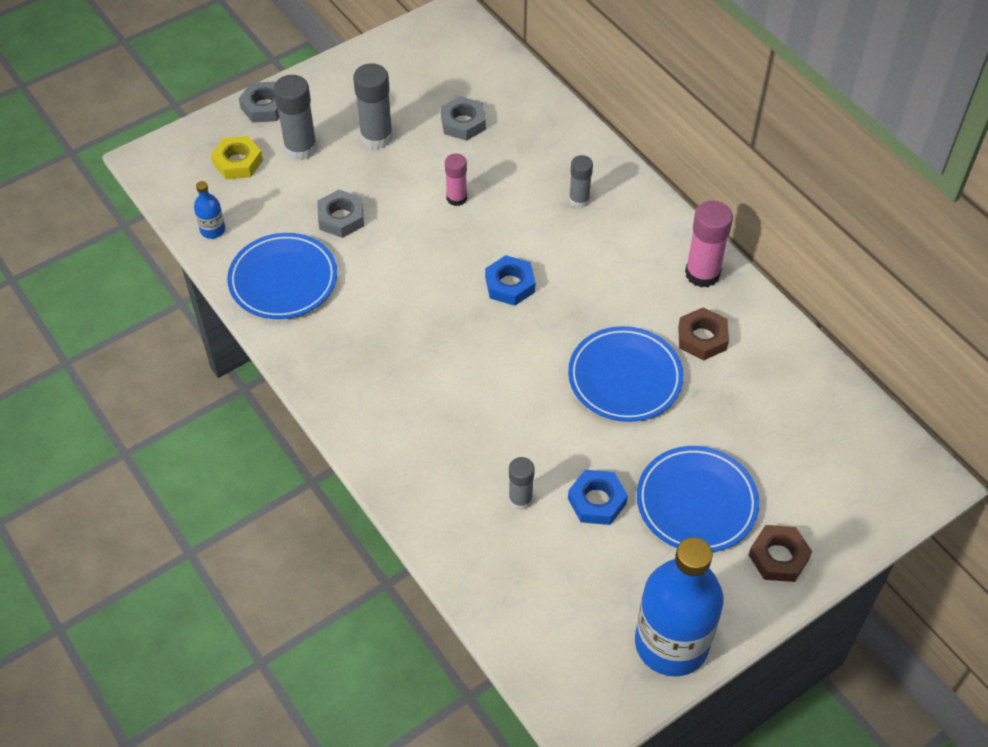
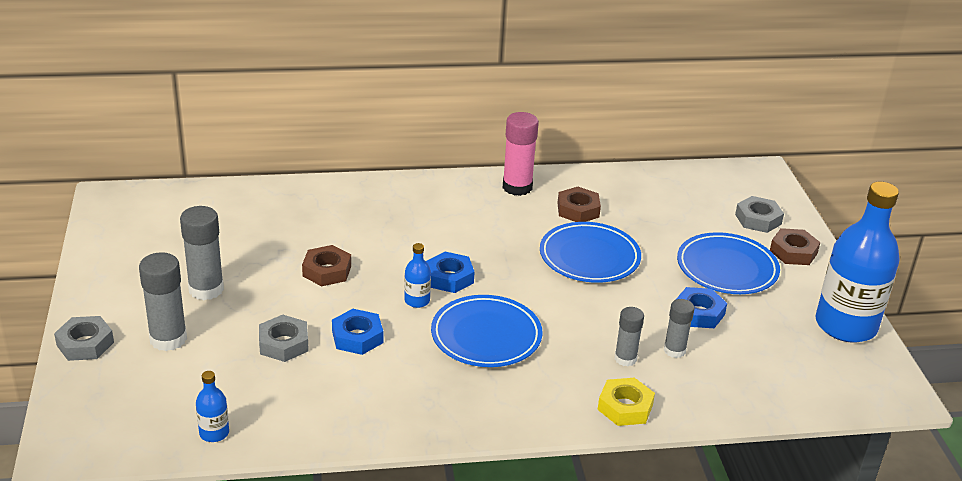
camera: 65 degrees left, 20 degrees down
yellow nut [211,136,263,179] -> yellow nut moved to [598,378,655,426]
blue plate [227,233,337,319] -> blue plate moved to [431,295,543,367]
grey nut [441,96,486,141] -> grey nut moved to [735,196,784,233]
pink glue stick [445,153,467,206] -> brown nut [302,245,351,286]
grey glue stick [569,155,593,208] -> grey glue stick moved to [615,307,644,366]
none -> blue nut [332,309,383,355]
none -> blue bottle [404,243,431,308]

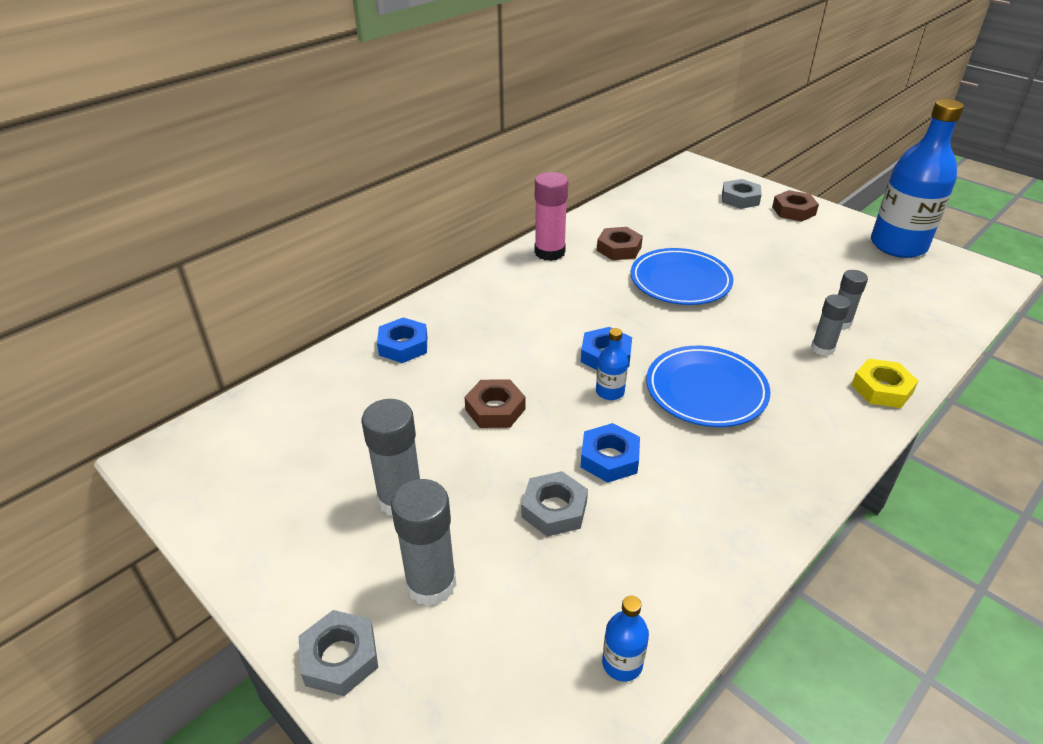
camera: 35 degrees left, 5 degrees up
blue nut [676,287,727,328] -> blue nut moved to [377,317,427,363]
blue plate [677,232,780,294] -> none

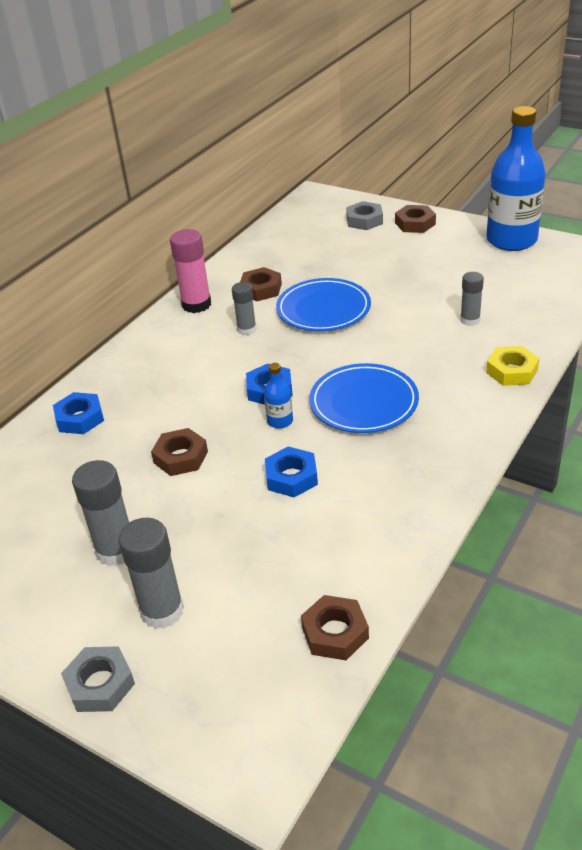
camera: 10 degrees left, 0 degrees up
grey nut [521,471,588,537] -> none
blue bottle [602,595,649,682] -> brown nut [301,595,369,660]
grey glue stick [811,294,851,356] -> grey glue stick moved to [232,282,256,335]

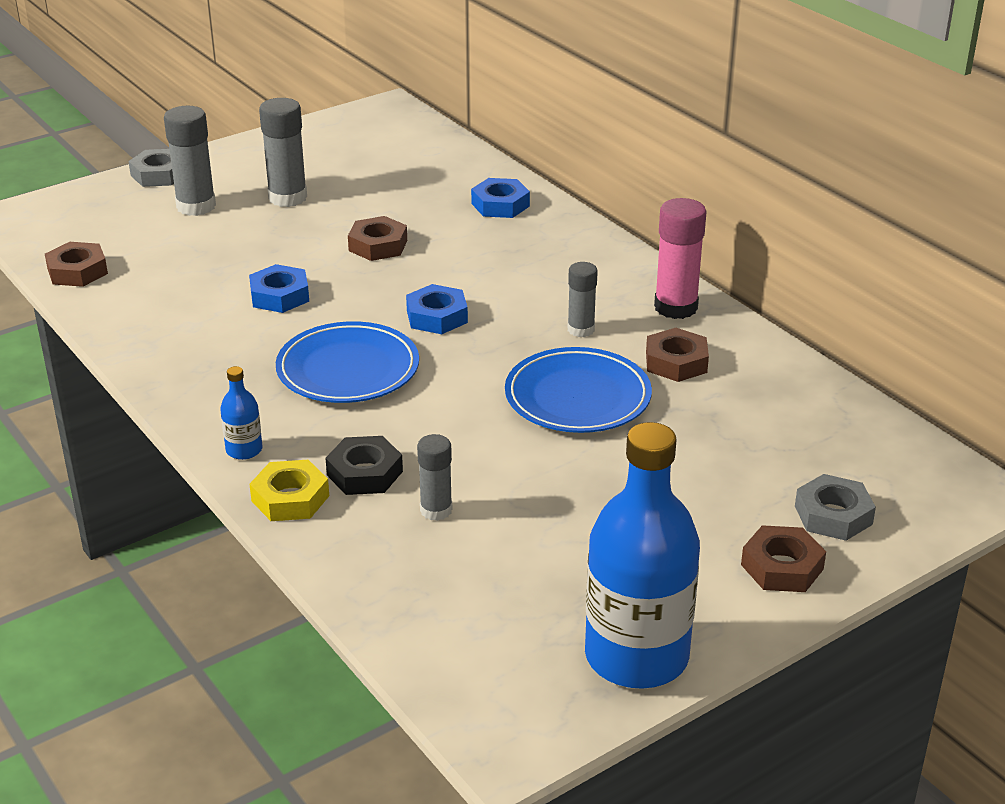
camera: 110 degrees right, 5 degrees down
blue bottle [264,363,293,429] -> blue bottle moved to [220,366,262,460]
none -> black nut [325,436,403,495]

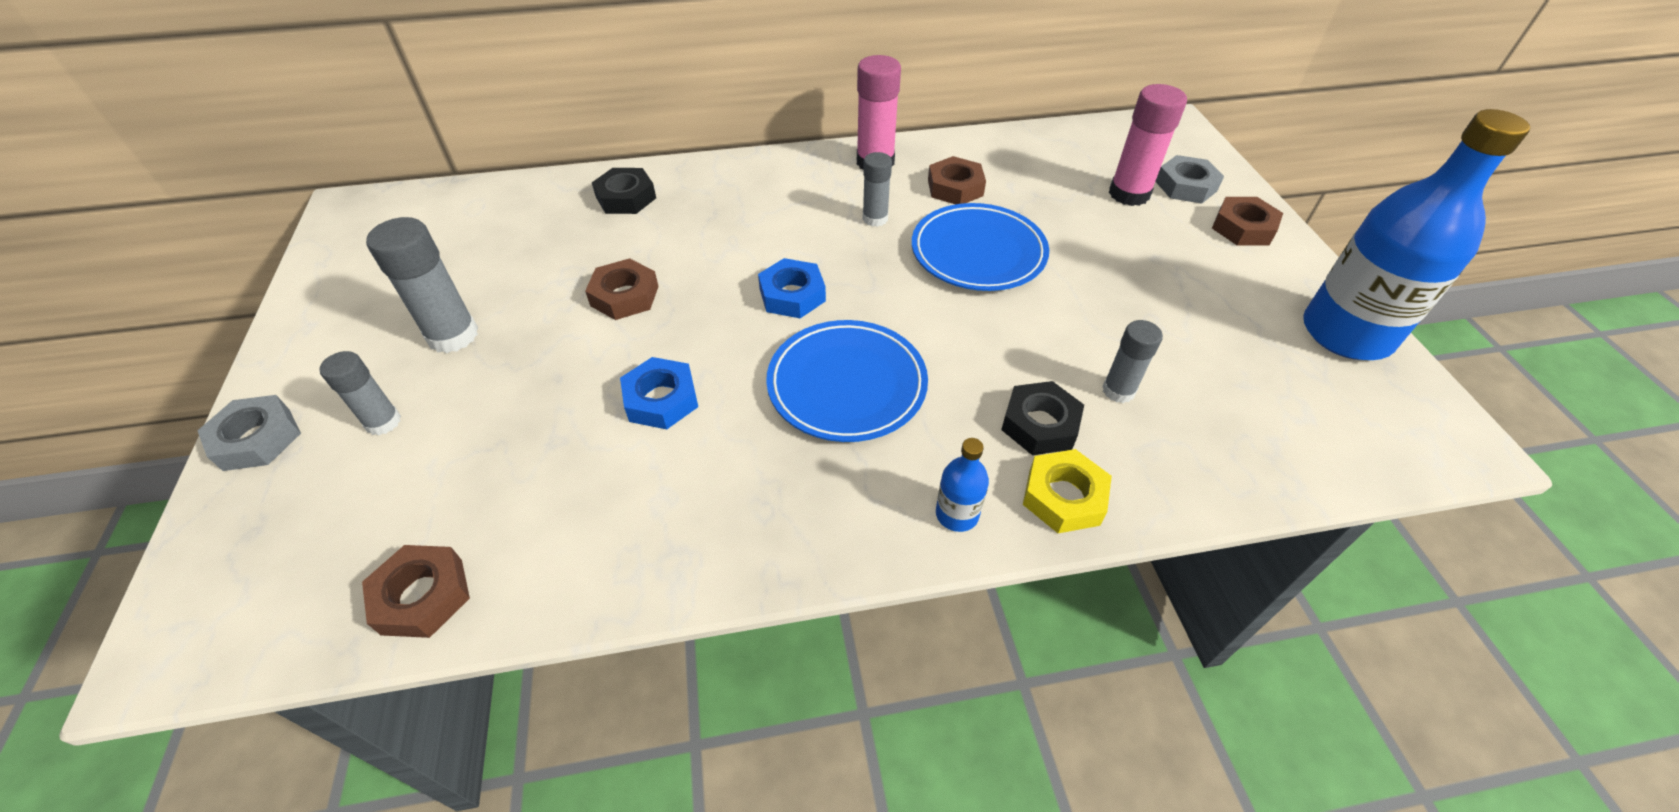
camera: 65 degrees left, 15 degrees up
grey glue stick [164,106,216,216] -> grey glue stick [320,351,401,435], size x0.62
blue nut [471,178,530,218] -> black nut [592,168,656,214]
none -> pink glue stick [1109,84,1187,206]

